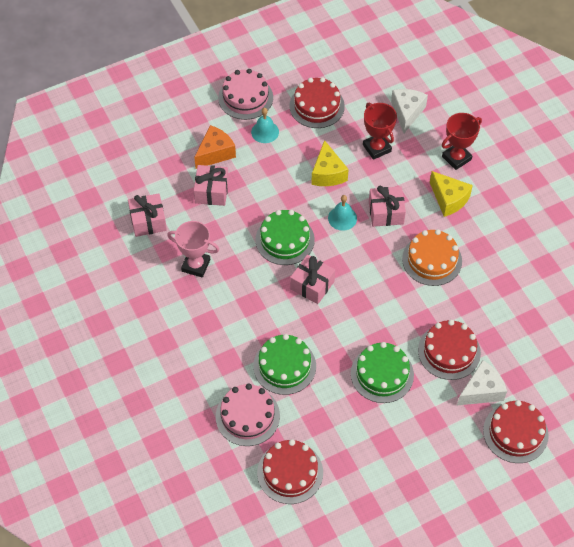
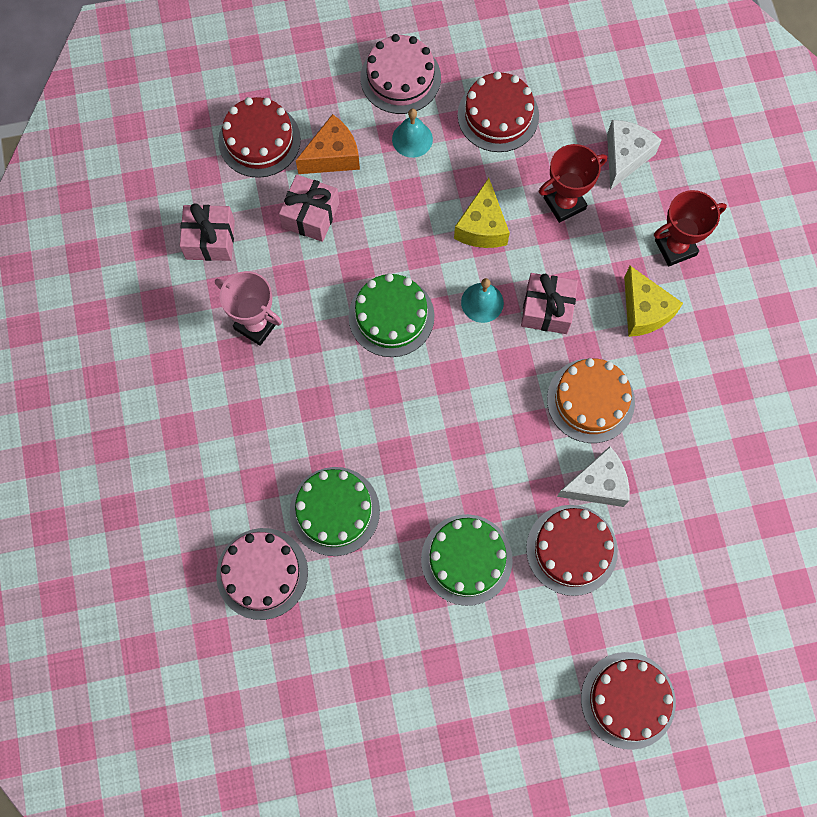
camera: 15 degrees right, 15 degrees up
red cake [257,439,323,504] -> red cake moved to [218,97,301,178]
pink gift [290,254,335,304] -> none
red trophy [363,103,397,160] -> red trophy turned 75 degrees clockwise [539,144,607,223]
white cheese [457,360,507,405] -> white cheese moved to [557,446,630,507]

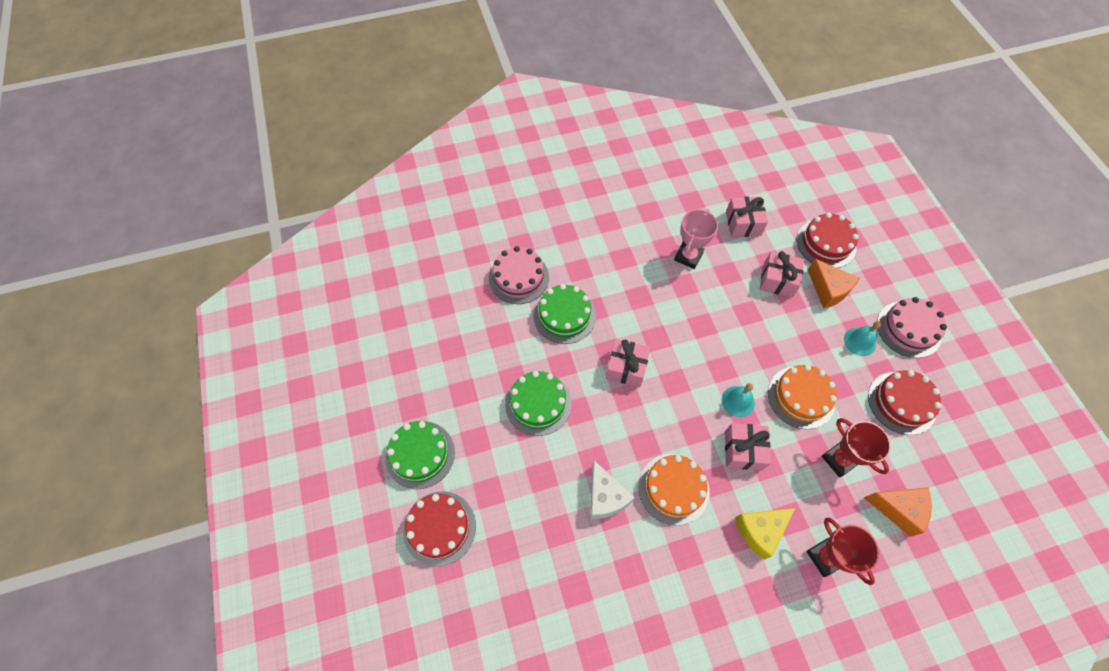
camera: 85 degrees right, 10 degrees down
green cake [348,273,434,357] -> green cake moved to [385,421,455,489]
yellow cheese [454,178,510,248] -> orange cake [768,364,837,429]
red cake [526,505,618,596] -> none
white cheese [607,120,662,190] -> orange cheese [864,487,932,537]
none -> pink gift [606,339,650,387]

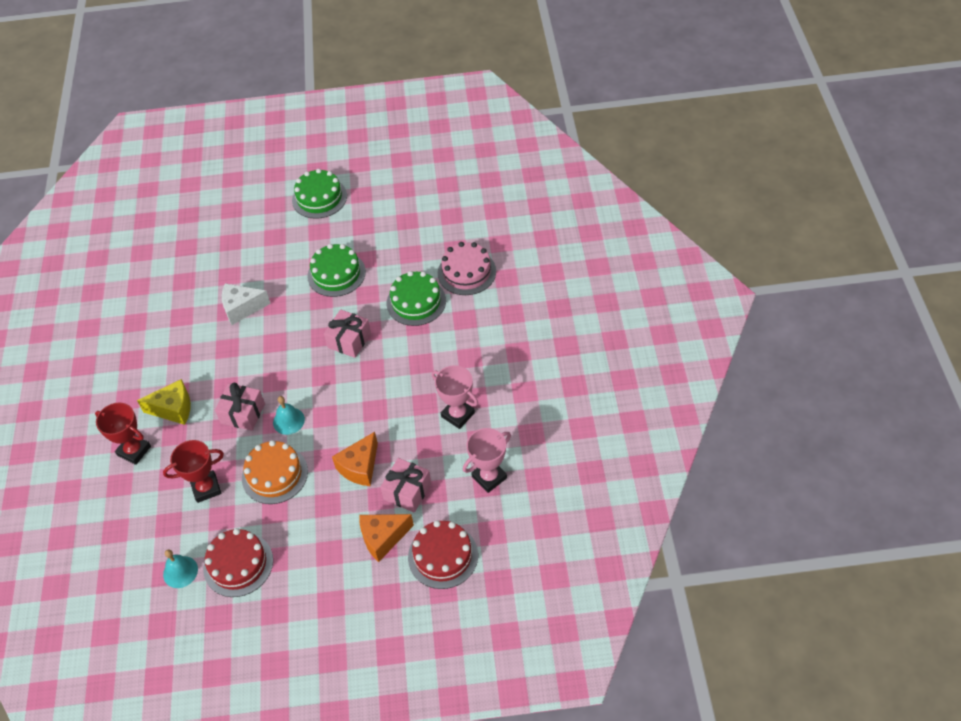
camera: 105 degrees right, 10 degrees down
red cake [403,491,476,567] -> none
orange cake [638,454,709,525] -> none
pink gift [726,197,768,237] -> pink trophy [463,428,511,493]
yellow cheese [735,508,795,560] -> yellow cheese turned 105 degrees clockwise [137,379,191,425]
red trophy [806,518,879,585] -> red trophy turned 45 degrees clockwise [95,402,151,465]
turquoise bell [844,321,882,356] -> turquoise bell moved to [163,549,198,588]
orange cheese [864,487,932,537] -> orange cheese moved to [332,432,378,486]
pink cake [877,297,947,358] -> none

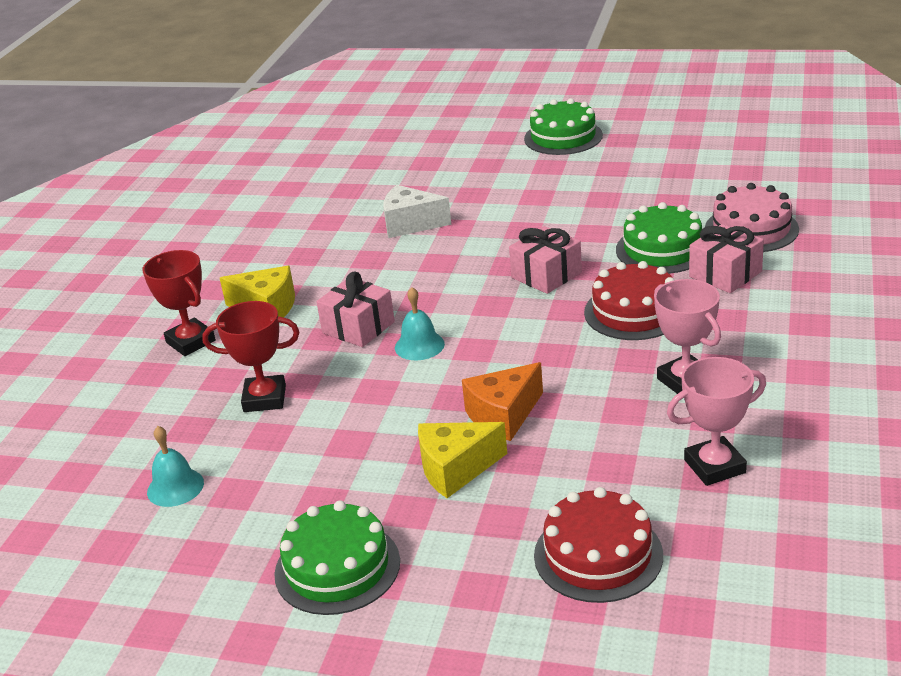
camera: 20 degrees right, 20 degrees down
red cake [203,528,273,597] -> red cake moved to [584,261,674,340]
orange cake [242,440,308,504] -> none
green cake [307,244,366,297] -> green cake moved to [274,500,400,615]
orange cheese [359,514,414,562] -> none
pink gift [380,458,431,513] -> pink gift moved to [689,224,764,293]
none -> yellow cheese [418,422,507,498]

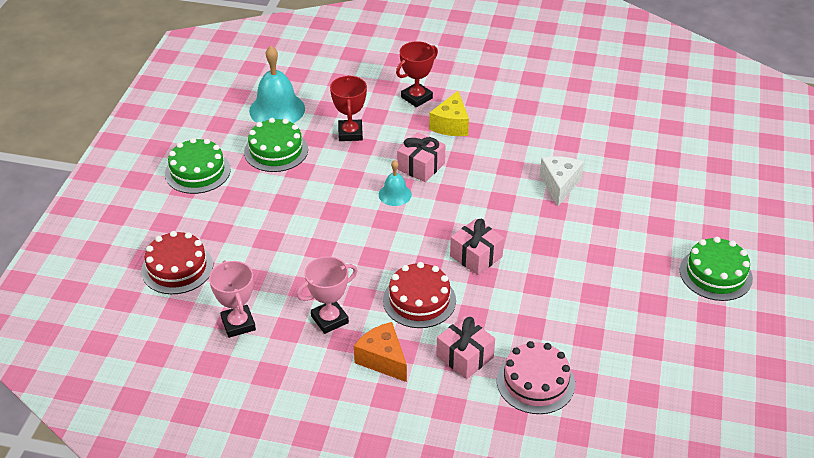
camera: 85 degrees right, 10 degrees up
turquoise bell [147,426,204,507] -> turquoise bell [249,46,305,123], size x1.83
yellow cheese [418,422,507,498] -> none
orange cheese [462,362,543,441] -> orange cheese moved to [354,322,407,382]
green cake [616,202,702,274] -> green cake moved to [244,118,308,172]

